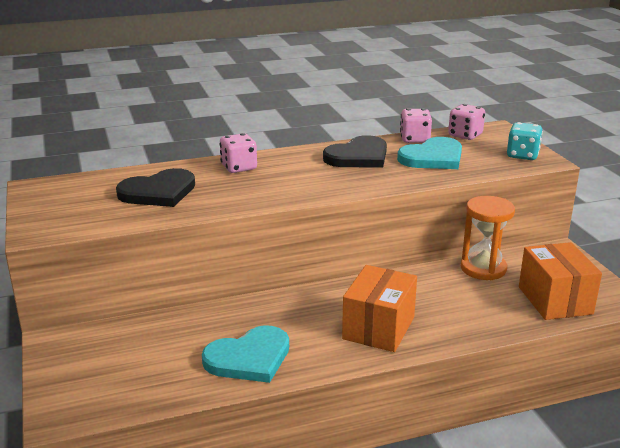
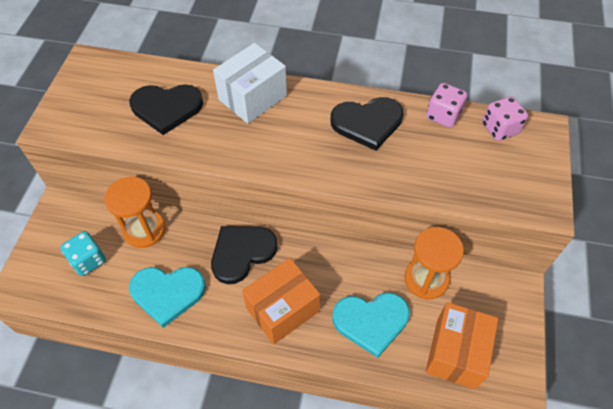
camera: 30 degrees right, 30 degrees up
pink dice [219,133,257,173] -> white box [213,43,287,124]
turquoise heart [397,137,462,169] -> turquoise heart moved to [332,292,410,358]
turquoise dice [507,122,543,160] -> turquoise dice moved to [61,231,106,276]
none -> orange hourglass [104,177,165,248]
none -> black heart [211,226,278,284]

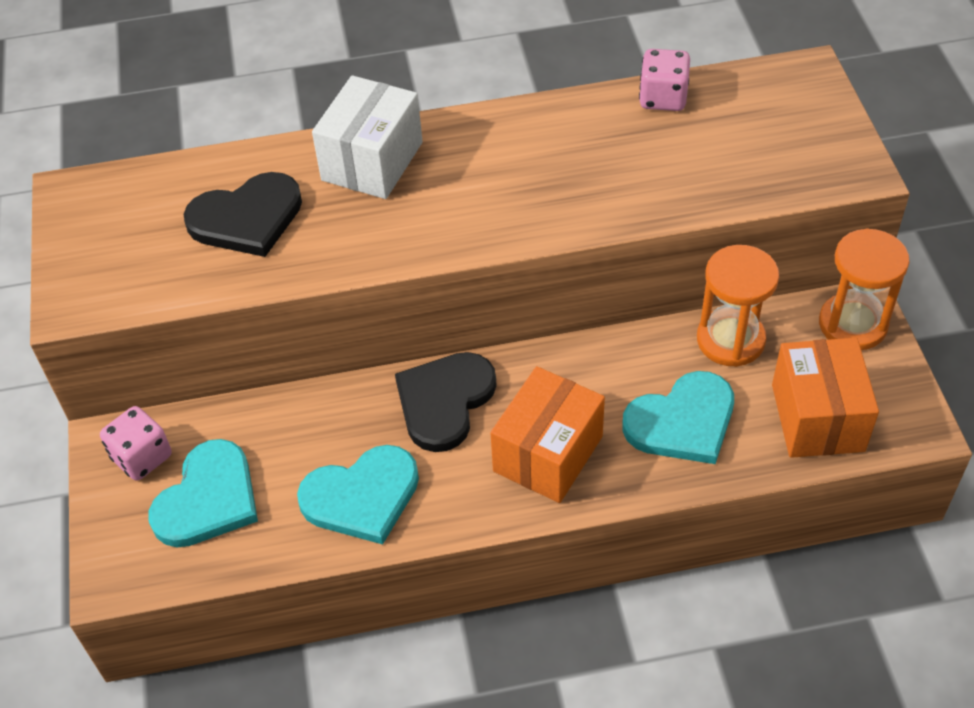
camera: 20 degrees left, 5 degrees down
turquoise dice [61,231,106,276] -> turquoise heart [148,439,258,547]
orange hourglass [104,177,165,248] -> orange hourglass moved to [819,228,909,350]
black heart [331,97,403,151] -> none
pink dice [482,96,528,141] -> pink dice moved to [100,406,171,481]

